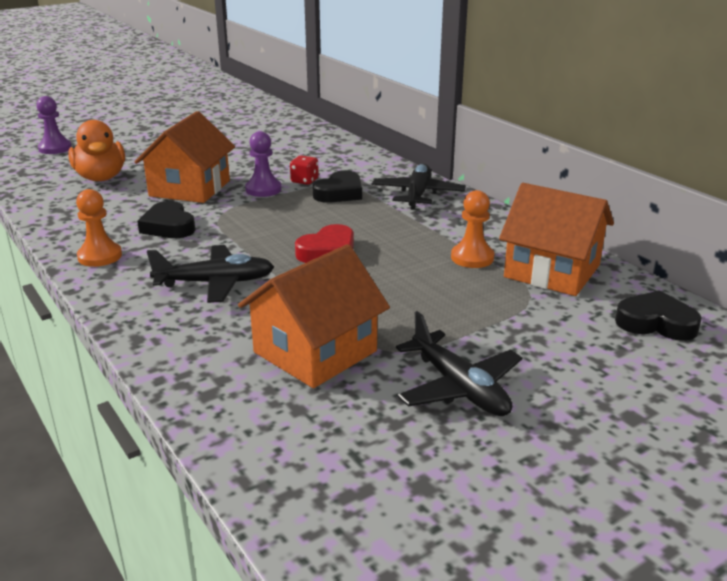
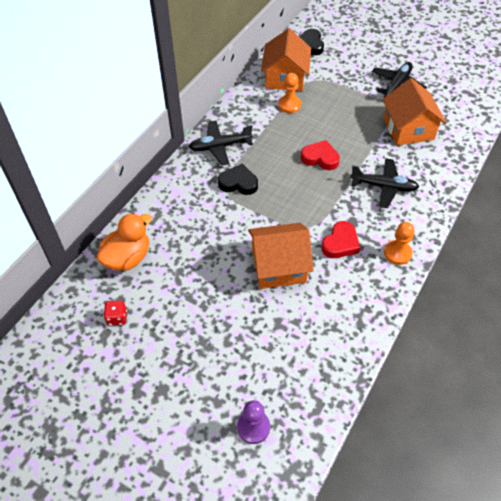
camera: 115 degrees left, 25 degrees up
orange duck [68,120,125,181] -> orange duck moved to [96,213,152,271]
black heart [137,201,195,238] -> red heart [321,221,360,258]
black plane [147,245,274,303] -> black plane turned 135 degrees clockwise [350,158,419,208]
orange house [238,244,390,388] -> orange house turned 60 degrees clockwise [382,78,447,145]
purple pawn [245,131,282,197] -> none
red dice [290,155,319,185] -> red dice moved to [103,301,127,326]

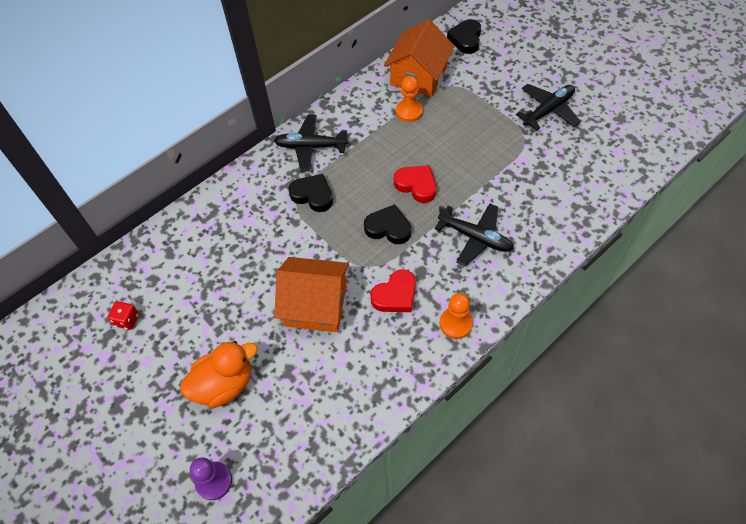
camera: 20 degrees right, 5 degrees up
orange duck [96,213,152,271] -> orange duck moved to [180,341,257,408]
orange house [382,78,447,145] -> none
none -> black heart [364,204,411,244]

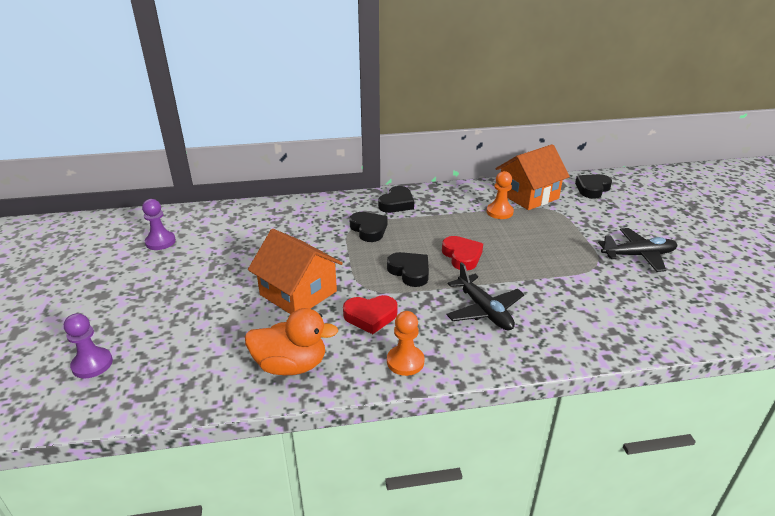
camera: 30 degrees right, 25 degrees down
red dice [108,301,139,330] -> purple pawn [142,199,176,250]
orange duck [180,341,257,408] -> orange duck moved to [245,308,338,375]
black plane [274,115,348,171] -> black heart [378,186,414,213]

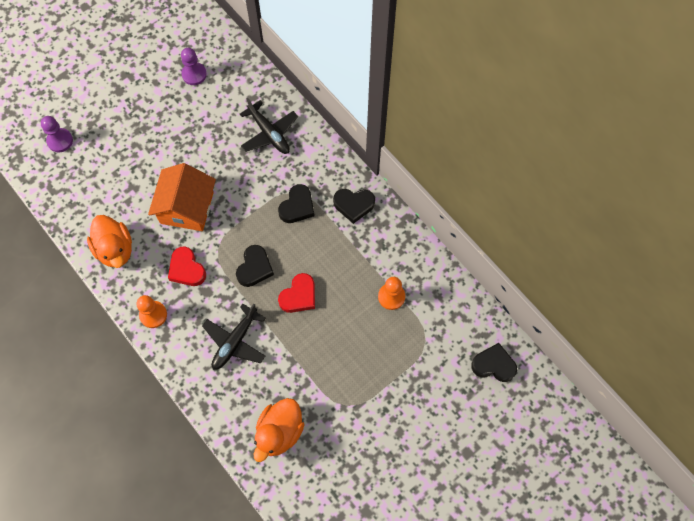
camera: 60 degrees right, 35 degrees up
orange house [495,144,570,210] -> none
black plane [598,228,677,272] -> black plane moved to [240,98,298,154]
none -> orange duck [253,398,305,462]

